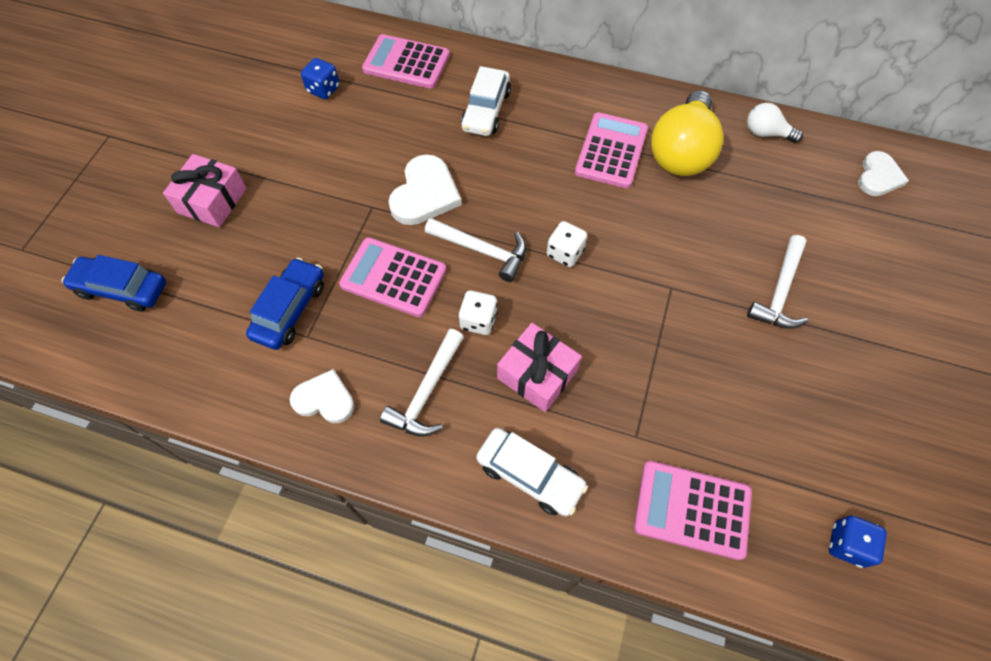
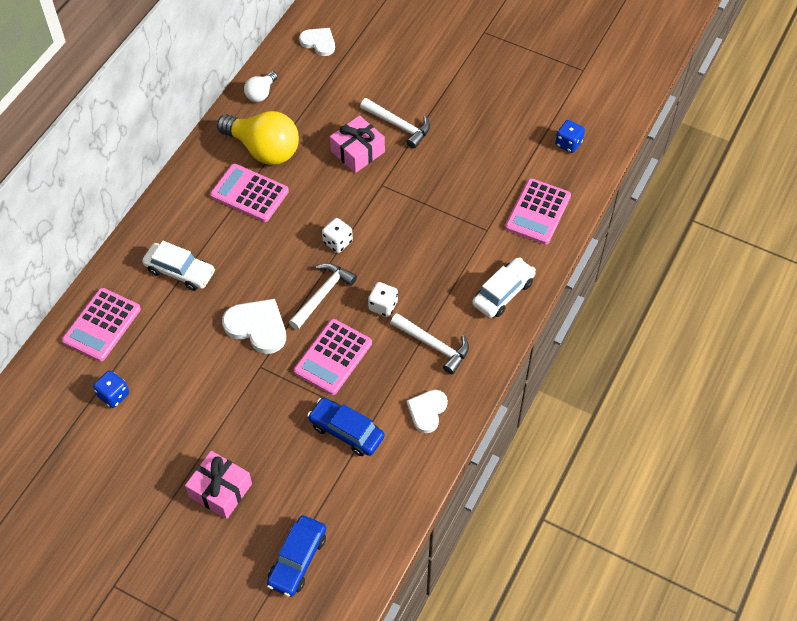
camera: 80 degrees left, 5 degrees down
pink gift [497,323,582,412] -> pink gift moved to [330,115,385,173]

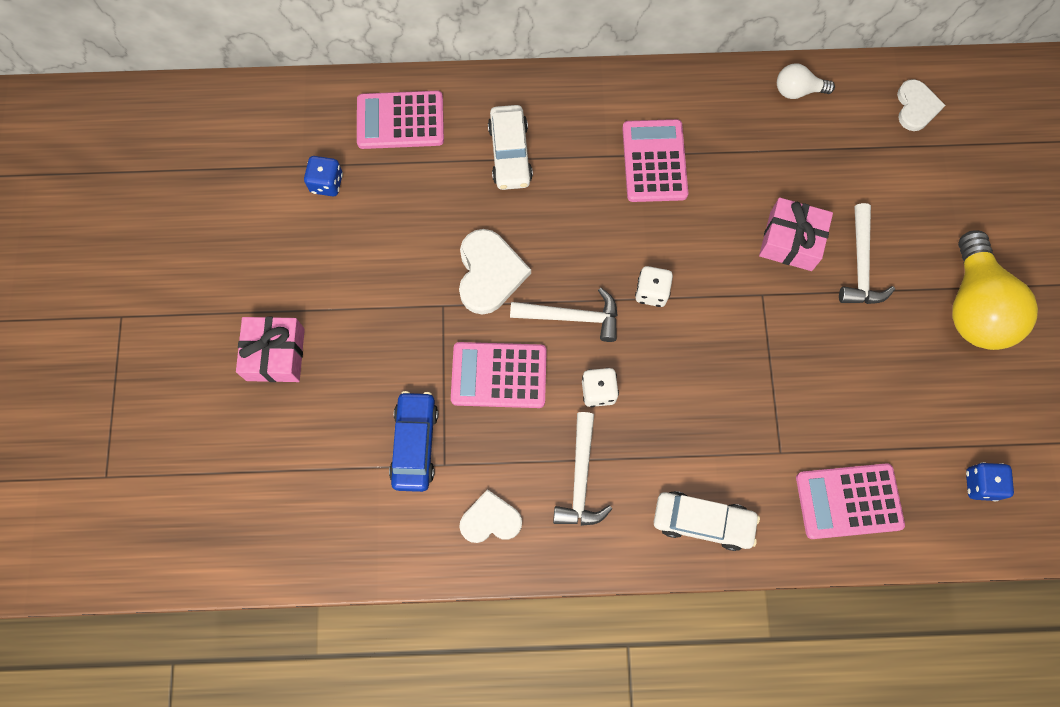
camera: 60 degrees right, 15 degrees up
yellow light bulb [217,111,299,165] -> yellow light bulb moved to [952,230,1038,350]
blue car [267,515,326,597] -> none

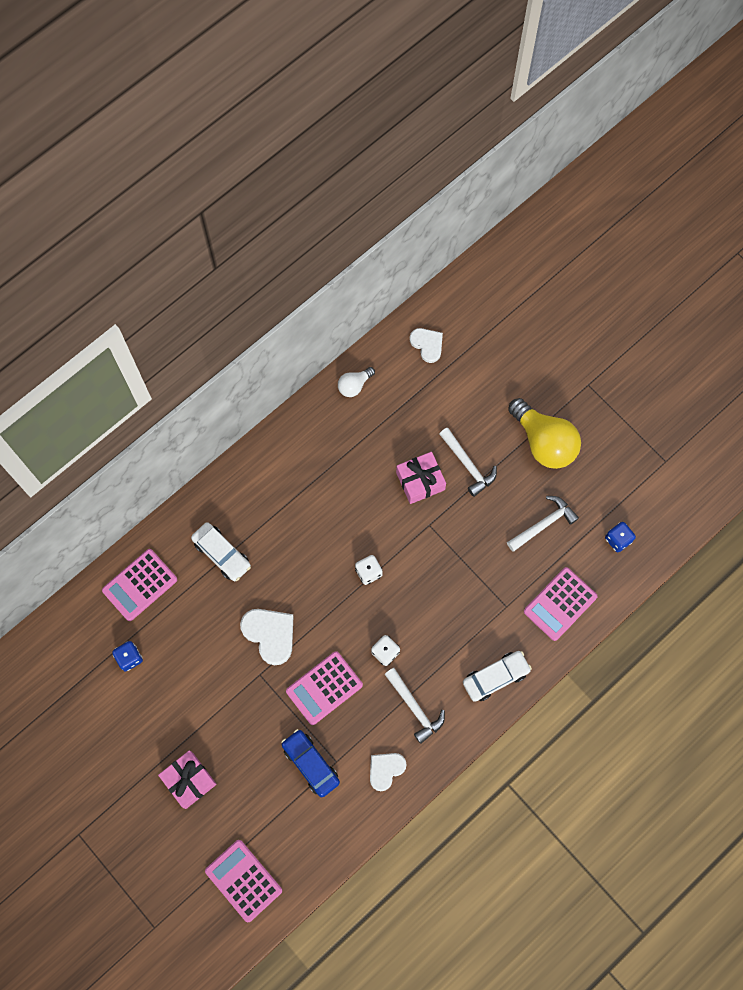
camera: 40 degrees left, 0 degrees up
white hammer [510,288,618,342] -> white hammer moved to [507,496,579,552]
pink calculator [622,119,688,202] -> pink calculator moved to [205,840,282,922]

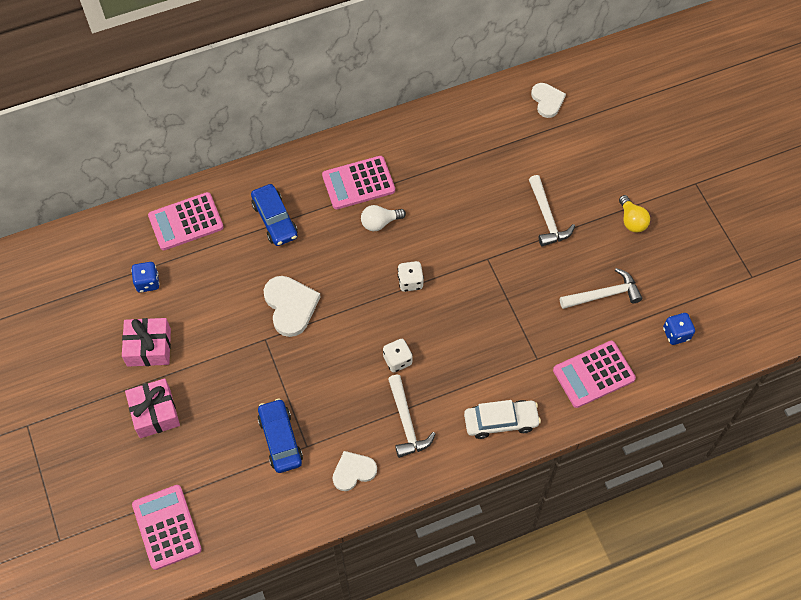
camera: 20 degrees right, 10 degrees down
white car [191,522,251,581] -> blue car [251,184,298,246]
pink calculator [286,651,363,725] -> pink calculator moved to [322,156,395,209]
white light bulb [338,367,375,397] -> white light bulb moved to [361,205,406,231]
pink gift [396,452,446,504] -> pink gift moved to [122,318,171,367]
yellow light bulb [508,398,581,469] -> yellow light bulb [619,195,650,233], size x0.50

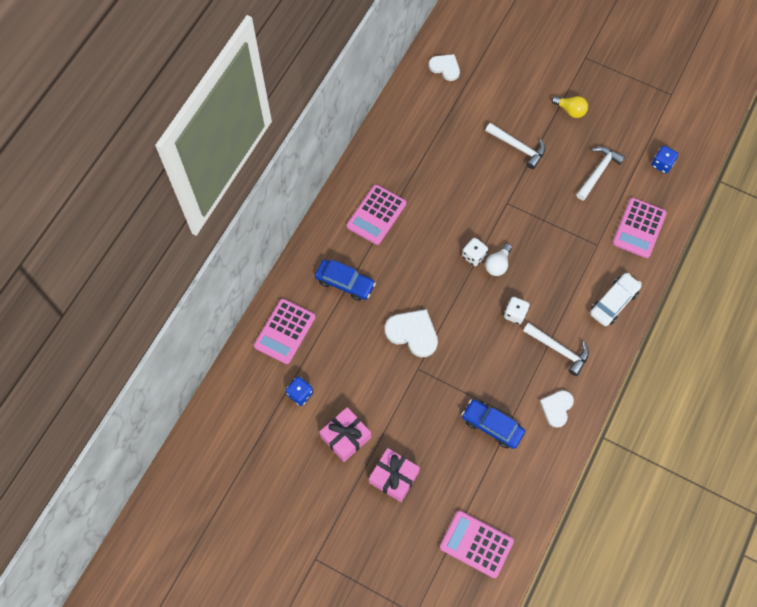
camera: 40 degrees left, 5 degrees up
white light bulb [361,205,406,231] -> white light bulb moved to [485,244,512,276]

